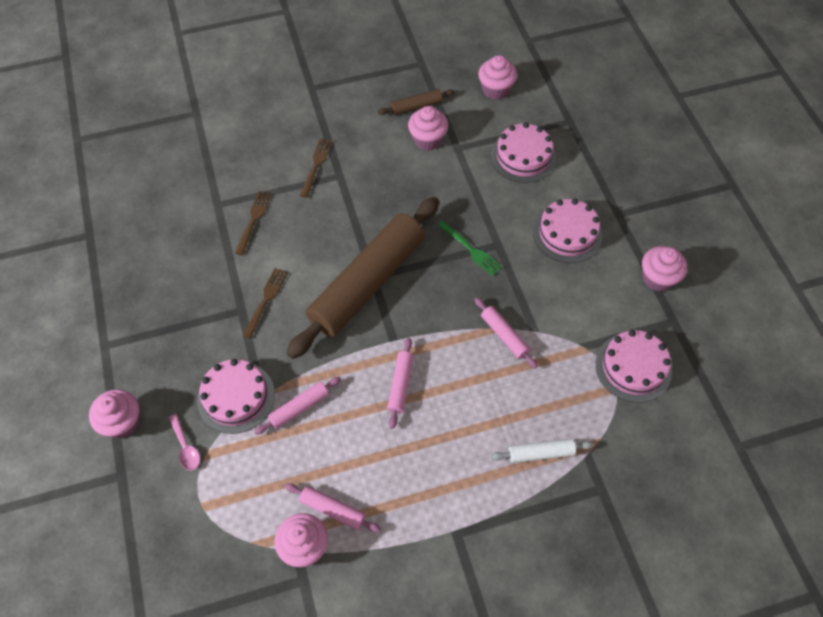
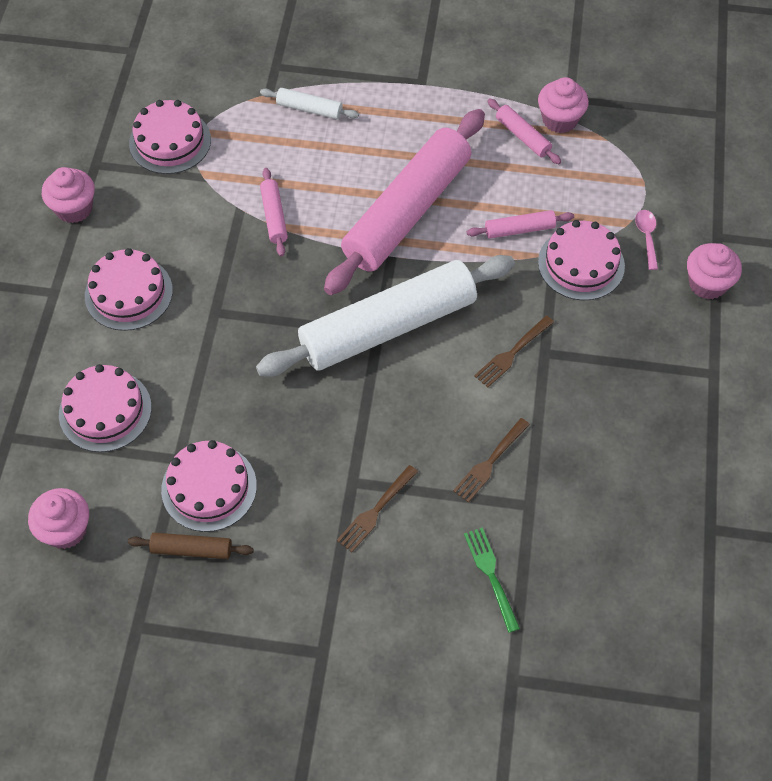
camera: 155 degrees left, 0 degrees up
brown rolling pin [287,197,439,359] -> white rolling pin [256,255,515,377]
pink rolling pin [387,338,414,429] -> pink rolling pin [324,109,485,295], size x2.47
pink cupcake [408,106,449,151] -> pink cake [161,440,257,532]
green fork [438,221,503,276] -> green fork moved to [464,527,520,633]

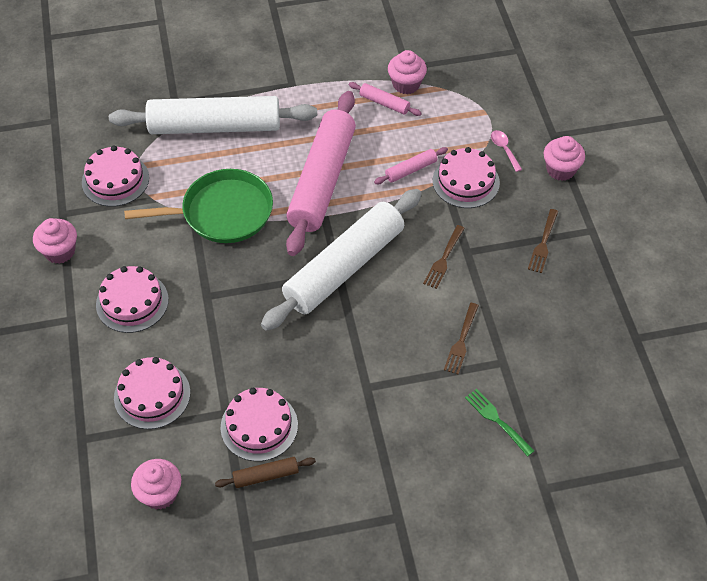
camera: 20 degrees left, 5 degrees down
white rolling pin [260,88,359,119] -> white rolling pin [109,96,317,134], size x2.47
pink rolling pin [260,168,288,257] -> green pan [124,169,273,243]
brown fork [337,465,418,552] -> brown fork moved to [528,209,558,273]

